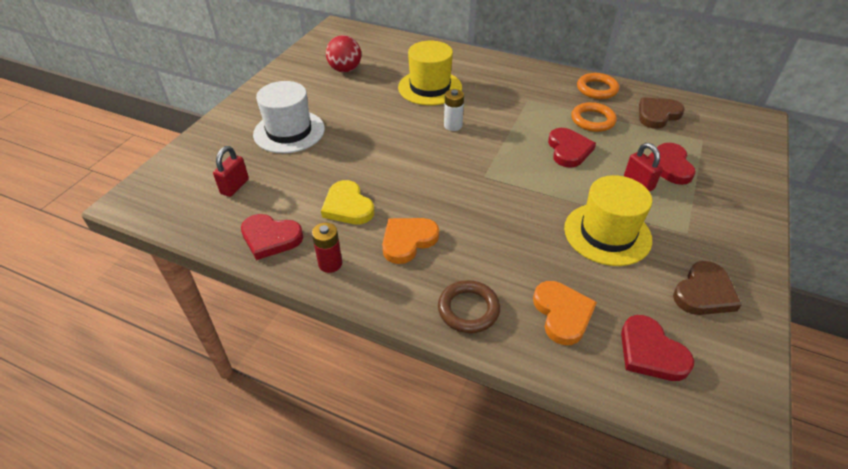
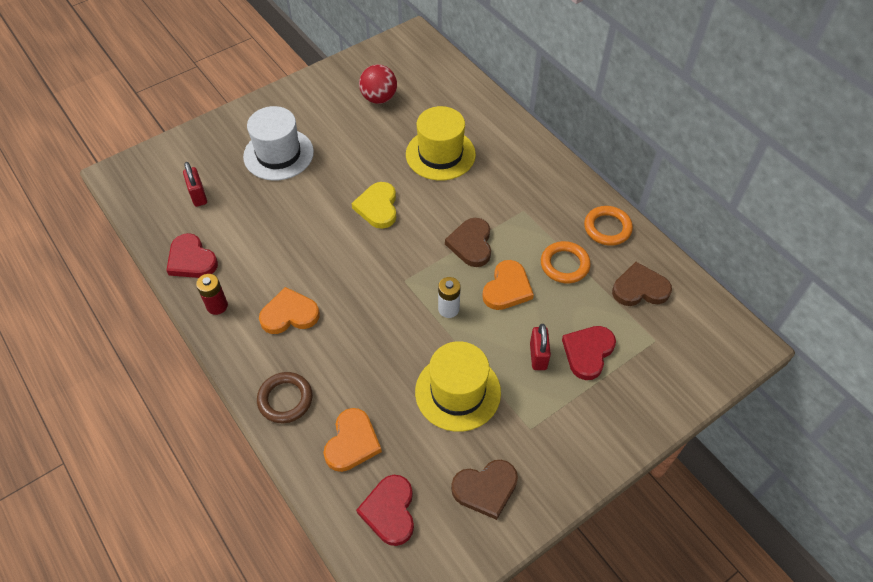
camera: 30 degrees right, 10 degrees up
red padlock [213,146,249,197] -> red padlock turned 75 degrees counterclockwise [183,162,207,207]
yellow heart [321,180,375,224] -> yellow heart moved to [351,182,396,229]
white battery [444,89,464,131] -> white battery moved to [438,277,461,318]
red heart [548,128,596,168] -> orange heart [482,260,534,310]
none -> brown heart [445,218,491,267]

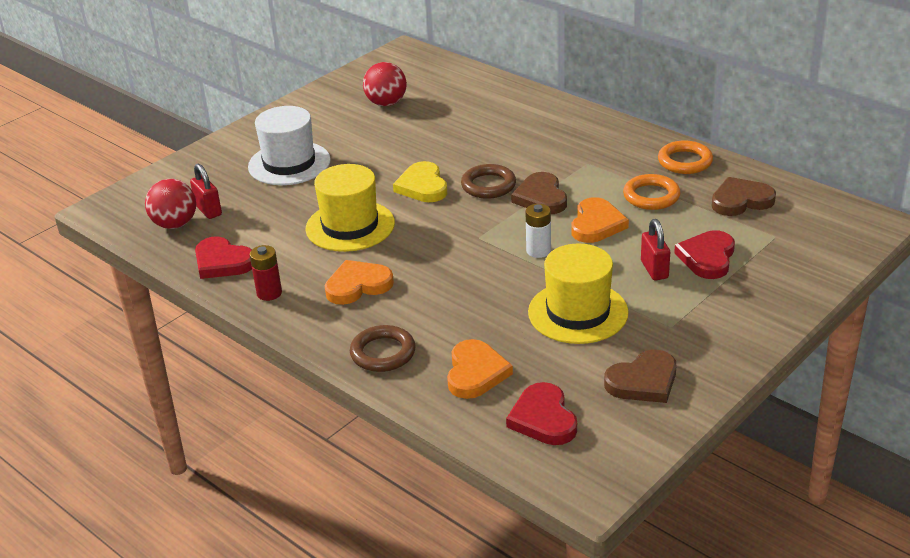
camera: 10 degrees left, 20 degrees down
yellow hat [406,106,476,181] -> yellow hat moved to [305,164,395,252]
none -> red ball [145,179,196,229]
none -> brown ring [461,164,516,199]

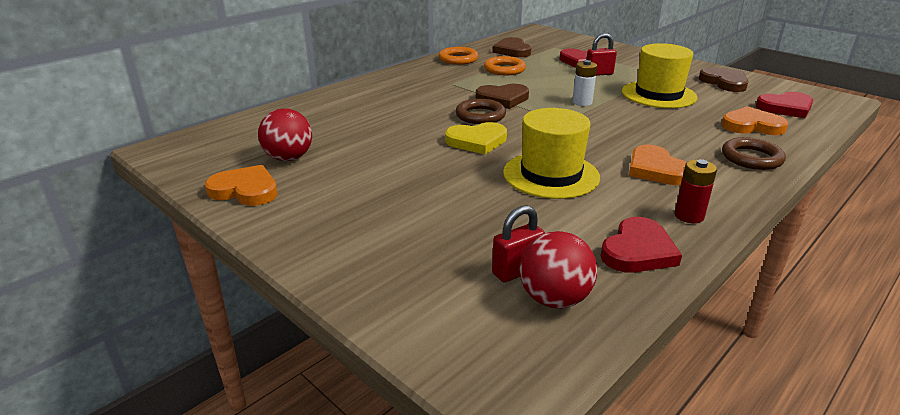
camera: 90 degrees left, 5 degrees down
white hat [248,106,331,185] -> none
orange heart [571,197,629,243] -> orange heart moved to [205,165,278,206]

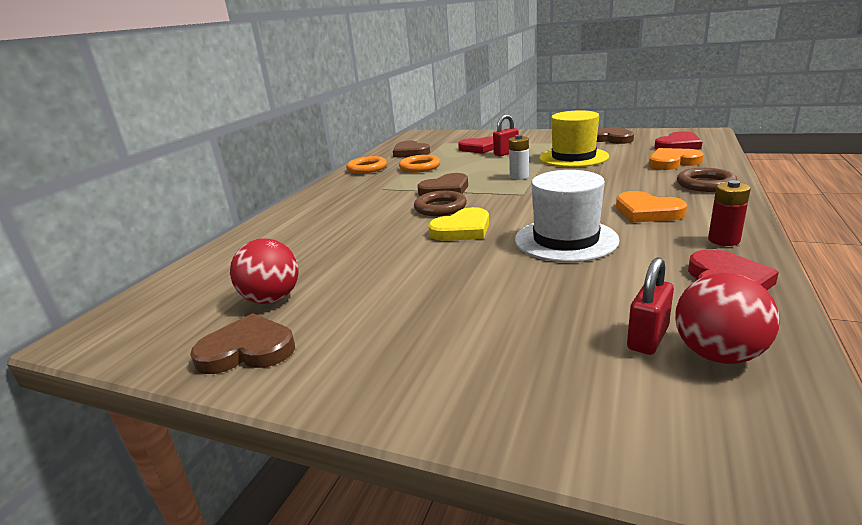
camera: 20 degrees left, 5 degrees down
orange heart [205,165,278,206] -> brown heart [190,313,295,374]
yellow hat [503,108,600,199] -> white hat [515,170,620,262]

